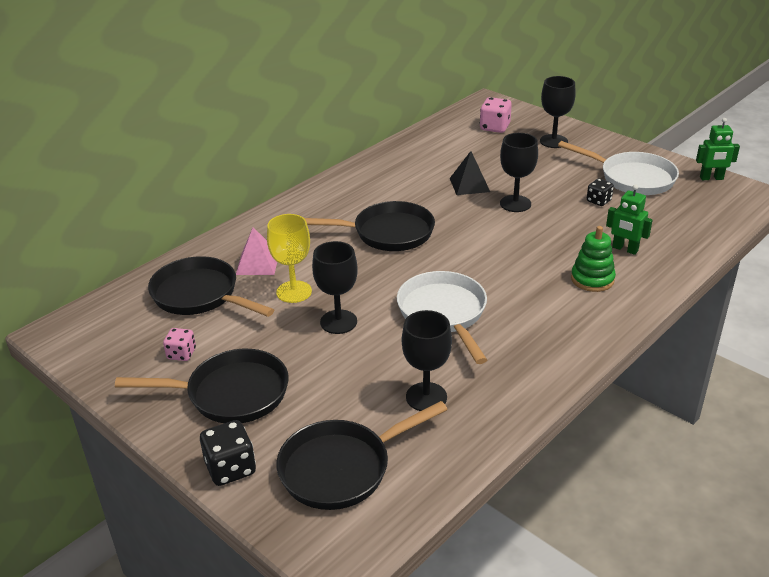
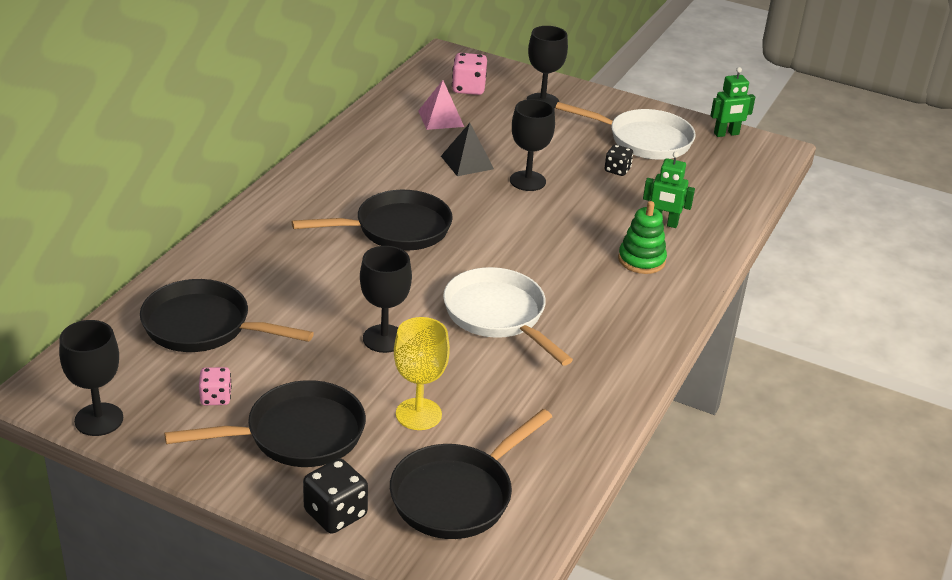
camera: 20 degrees left, 0 degrees up
pink pyramid [236,227,277,275] -> pink pyramid moved to [418,80,464,130]
yellow goblet [267,214,312,303] -> yellow goblet moved to [394,317,450,430]
black goblet [402,310,452,411] -> black goblet moved to [59,320,123,436]

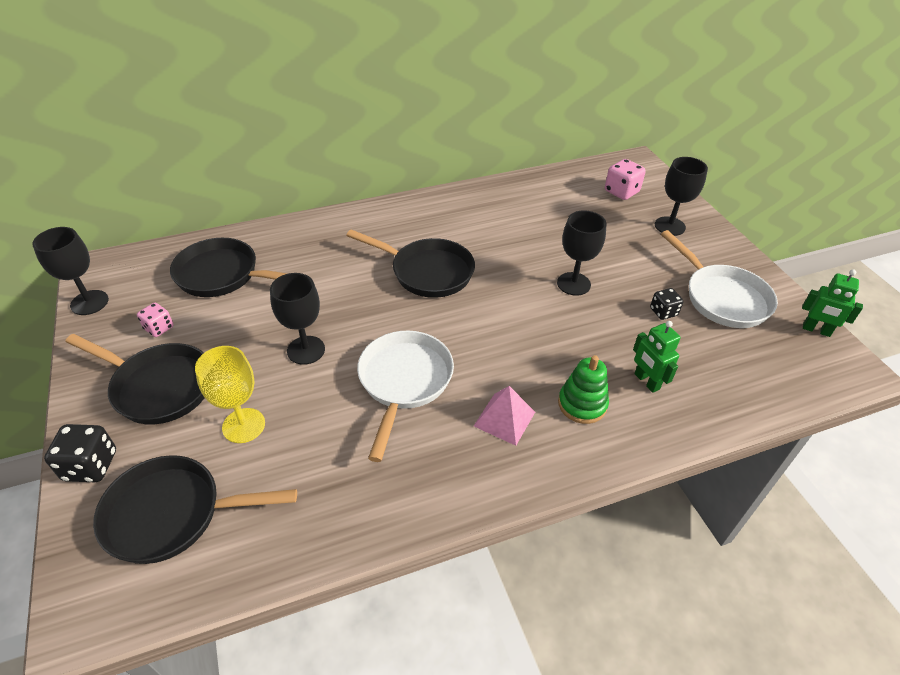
camera: 45 degrees right, 10 degrees up
black pan [140,279,314,352] -> black pan turned 45 degrees counterclockwise [170,238,287,297]
pink pyramid [418,80,464,130] -> pink pyramid moved to [474,386,535,446]
black pyramid [441,123,494,176] -> none

